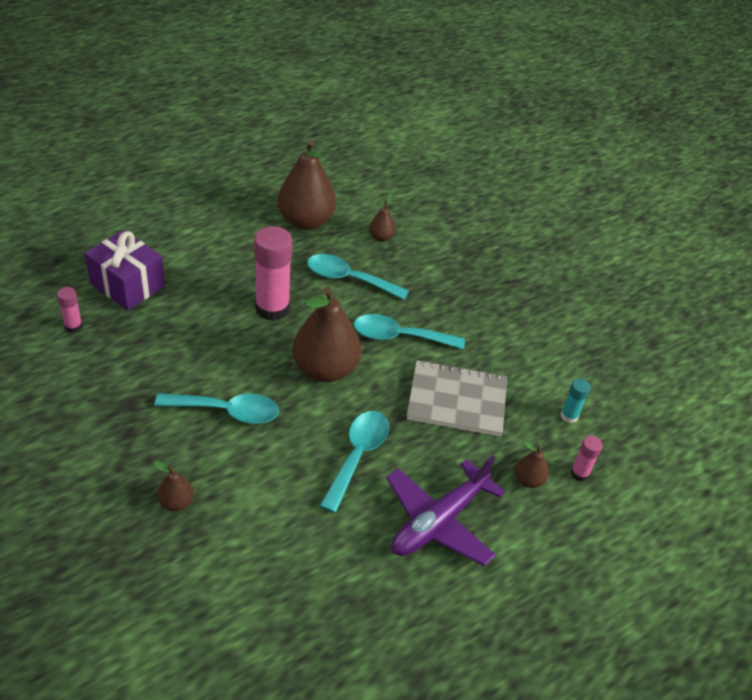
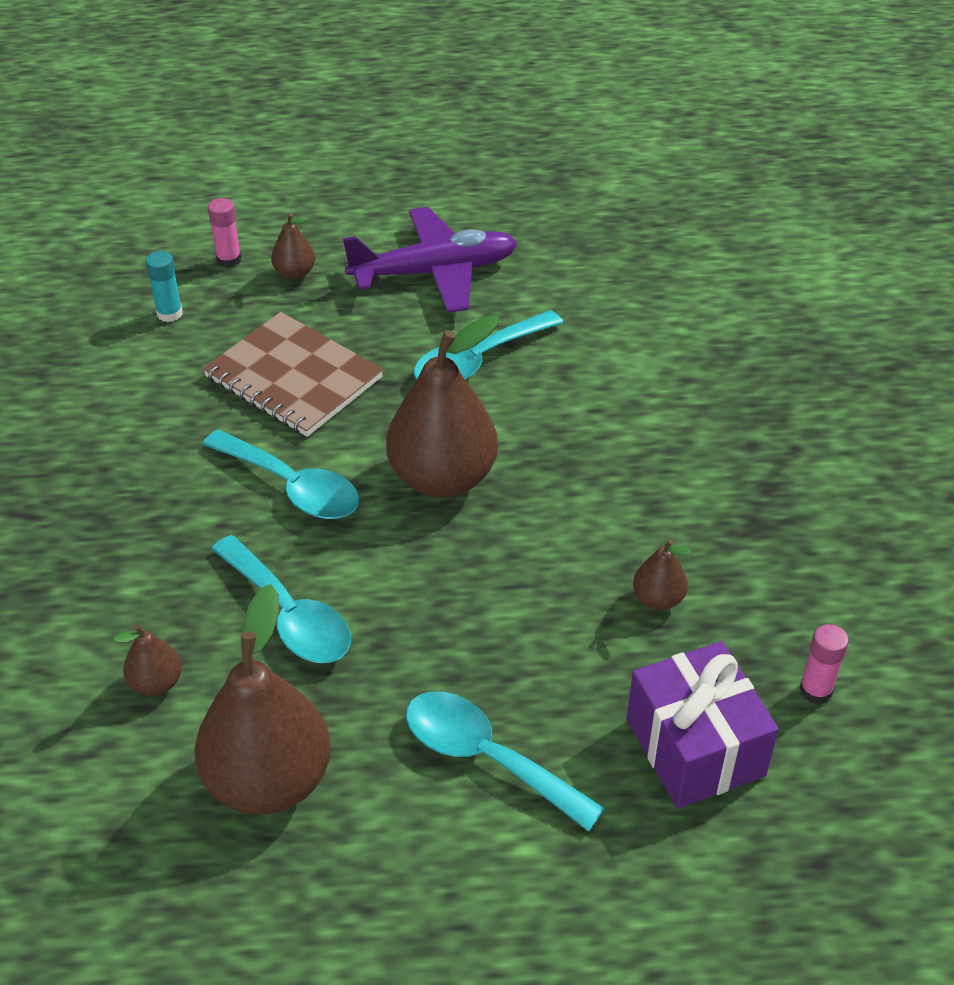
camera: 145 degrees left, 0 degrees up
brown pear [153,461,194,511] -> brown pear moved to [633,539,692,610]
turquoise spoon [154,393,279,424] -> turquoise spoon moved to [406,691,606,832]
pink glue stick [254,226,292,321] -> none
grey notebook [407,360,507,437] -> brown notebook [203,312,383,437]

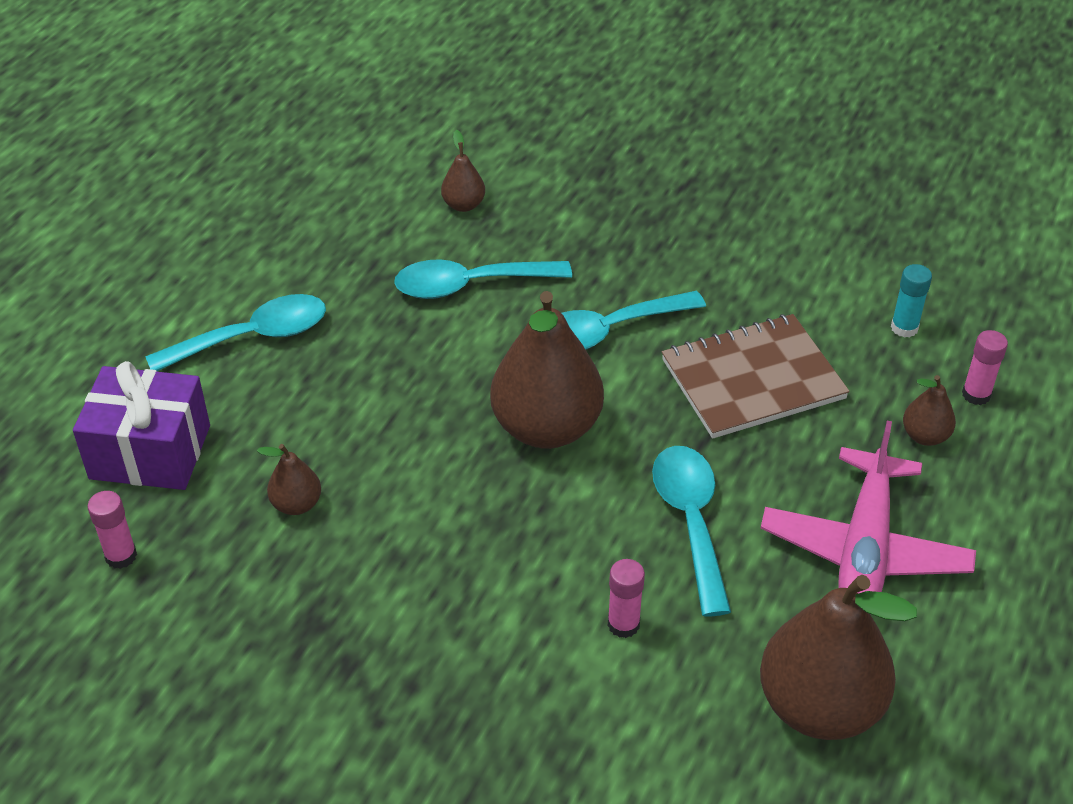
camera: 120 degrees right, 0 degrees up
brown pear [195,584,331,815] -> brown pear moved to [760,575,917,740]
purple plane [343,207,517,313] -> pink plane [761,421,976,594]
none -> pink glue stick [608,559,645,638]

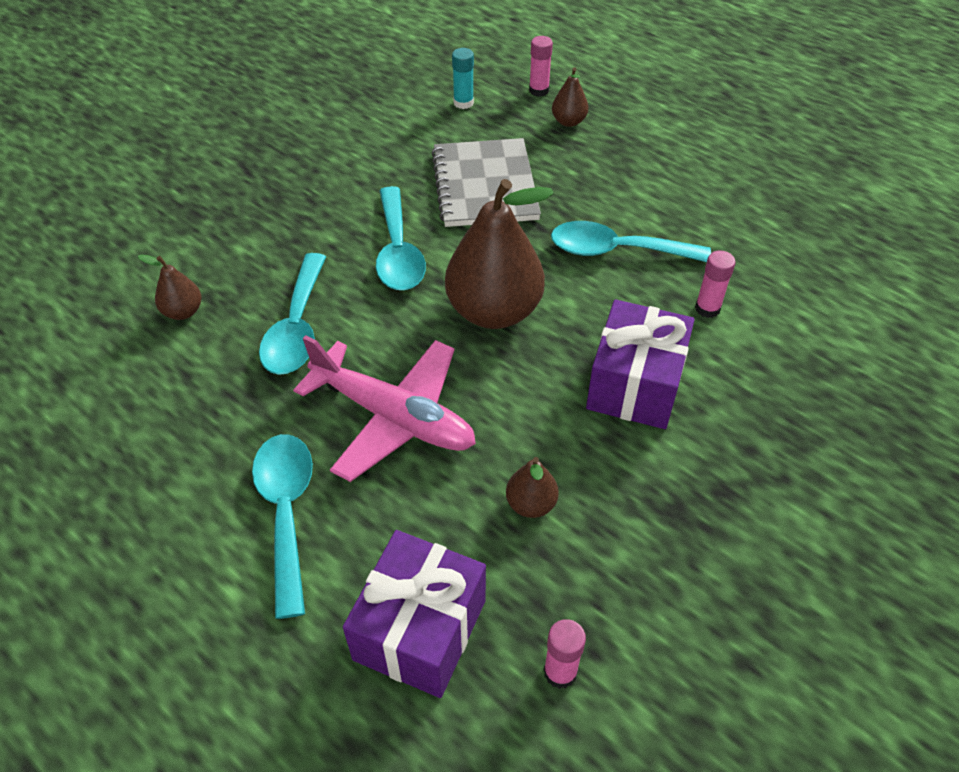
camera: 75 degrees left, 5 degrees up
brown notebook [662,314,850,439] -> grey notebook [432,138,541,227]
brown pear [760,575,917,740] -> none
pink plane [761,421,976,594] -> pink plane moved to [293,335,476,482]
none -> purple gift [586,299,695,429]

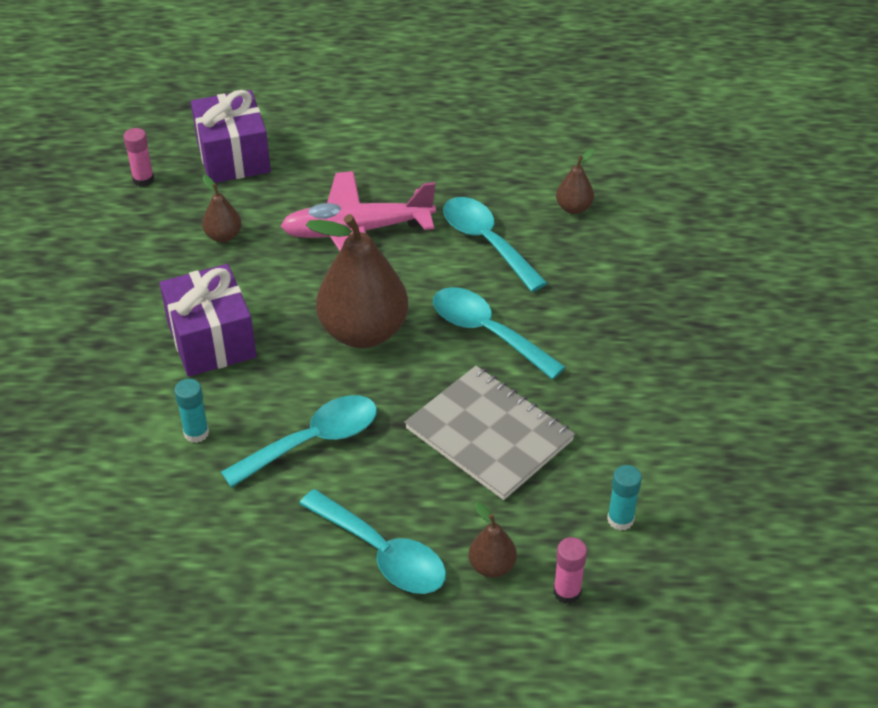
camera: 140 degrees right, 5 degrees down
turquoise spoon [252,434,313,619] -> turquoise spoon moved to [299,489,446,594]
pink glue stick [695,250,735,318] -> turquoise glue stick [174,379,209,443]

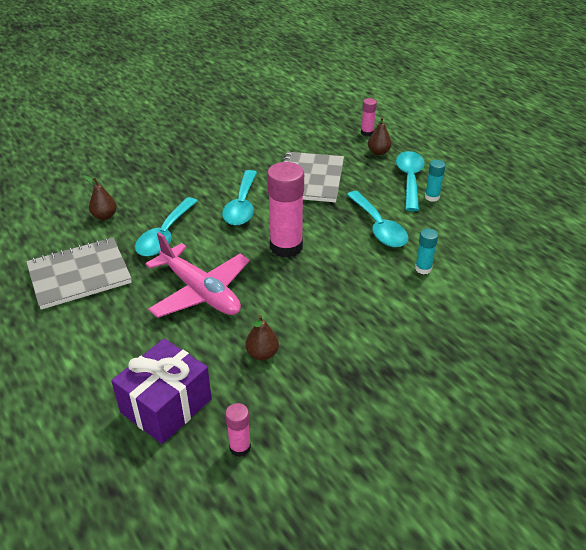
camera: 125 degrees left, 5 degrees down
purple gift [160,264,257,377] -> none
turquoise spoon [221,395,377,488] -> turquoise spoon turned 135 degrees counterclockwise [347,191,408,247]
brown pear [306,214,408,348] -> pink glue stick [267,162,304,258]
turquoise glue stick [607,465,642,531] -> turquoise glue stick moved to [425,160,446,202]
none -> grey notebook [26,238,132,310]

